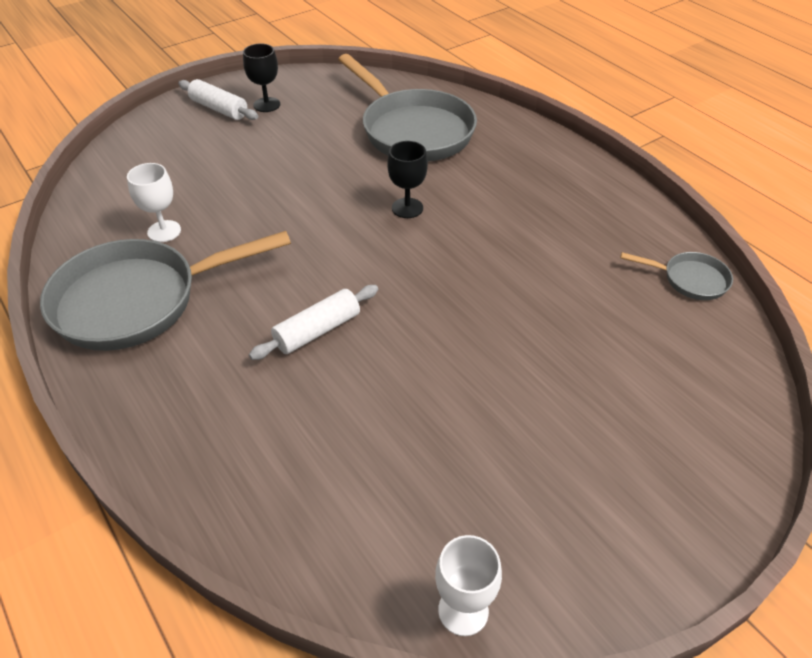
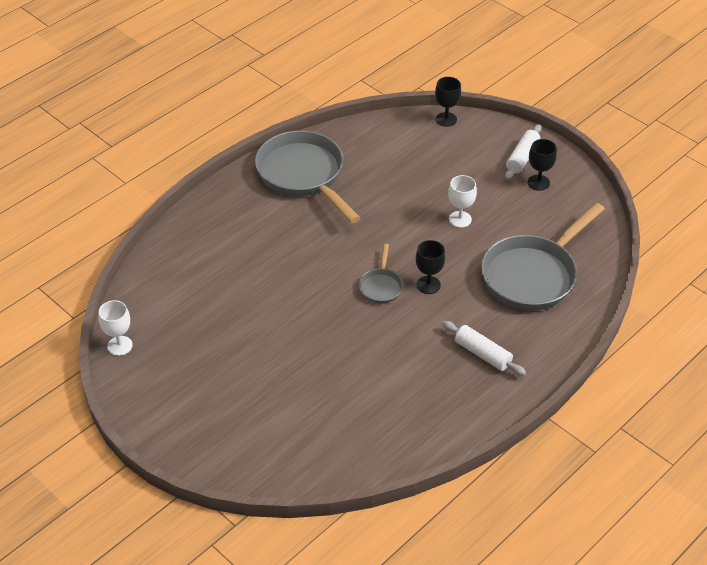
camera: 80 degrees right, 0 degrees up
white goblet [127,163,181,242] -> white goblet moved to [448,175,477,228]
white rolling pin [249,285,378,360] -> white rolling pin moved to [442,321,526,376]
grey pan [620,252,733,300] -> grey pan moved to [359,244,403,304]
none -> black goblet [435,77,461,127]

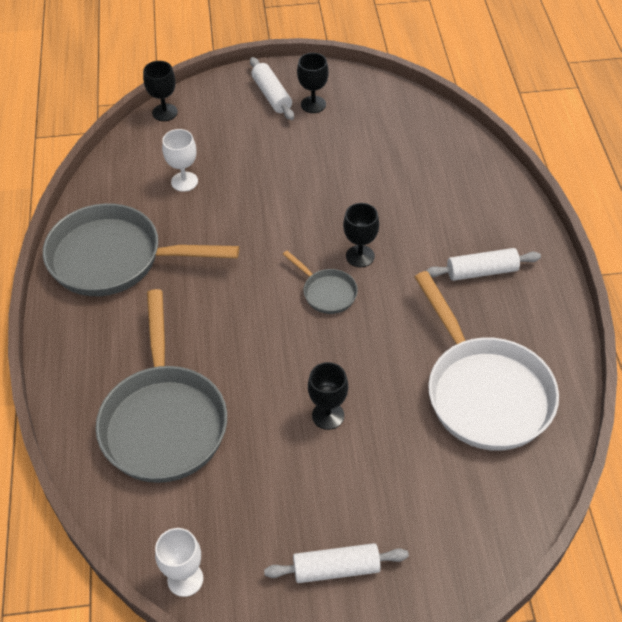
camera: 50 degrees left, 5 degrees up
white goblet [448,175,477,228] -> white goblet moved to [162,129,198,192]
grey pan [481,203,605,311] -> grey pan moved to [96,289,227,483]
none -> white rolling pin [264,543,409,583]
none -> black goblet [308,362,348,430]
none -> white pan [415,271,559,451]

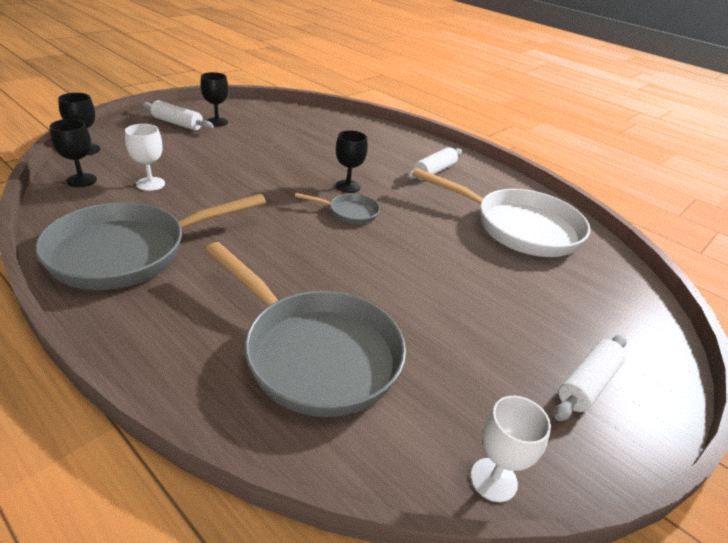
camera: 45 degrees left, 15 degrees down
black goblet [308,362,348,430] -> black goblet moved to [50,119,97,187]

